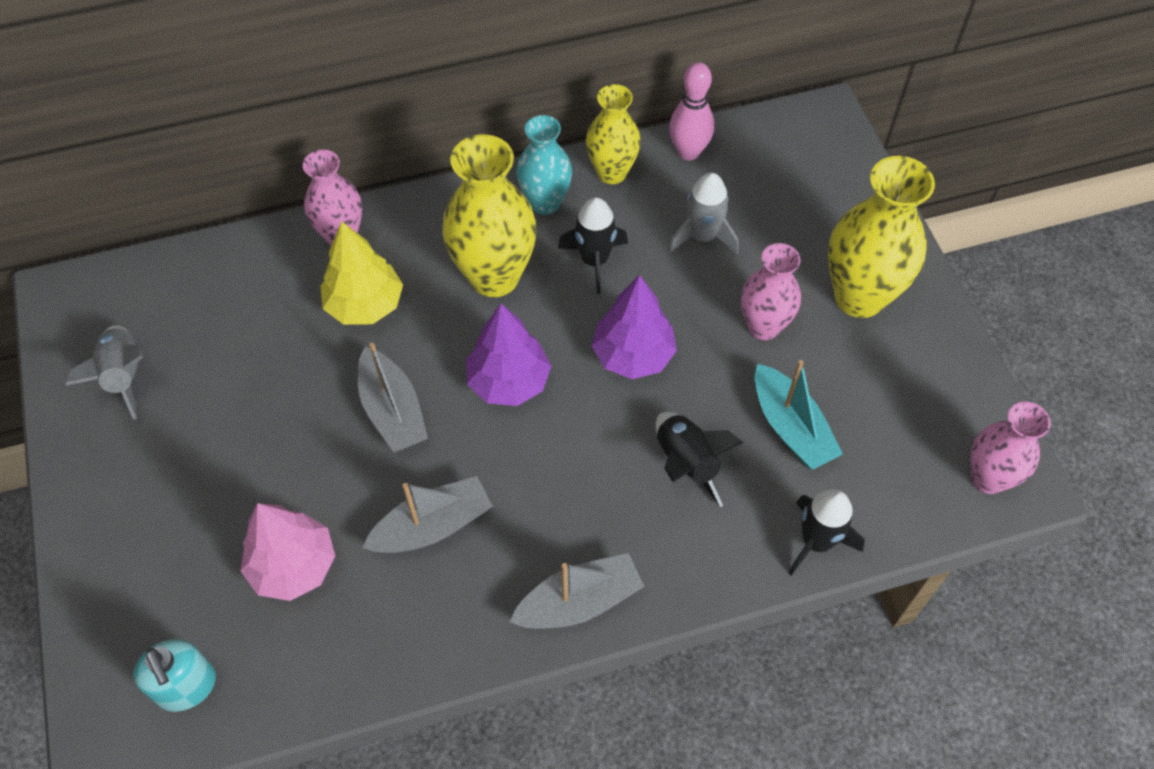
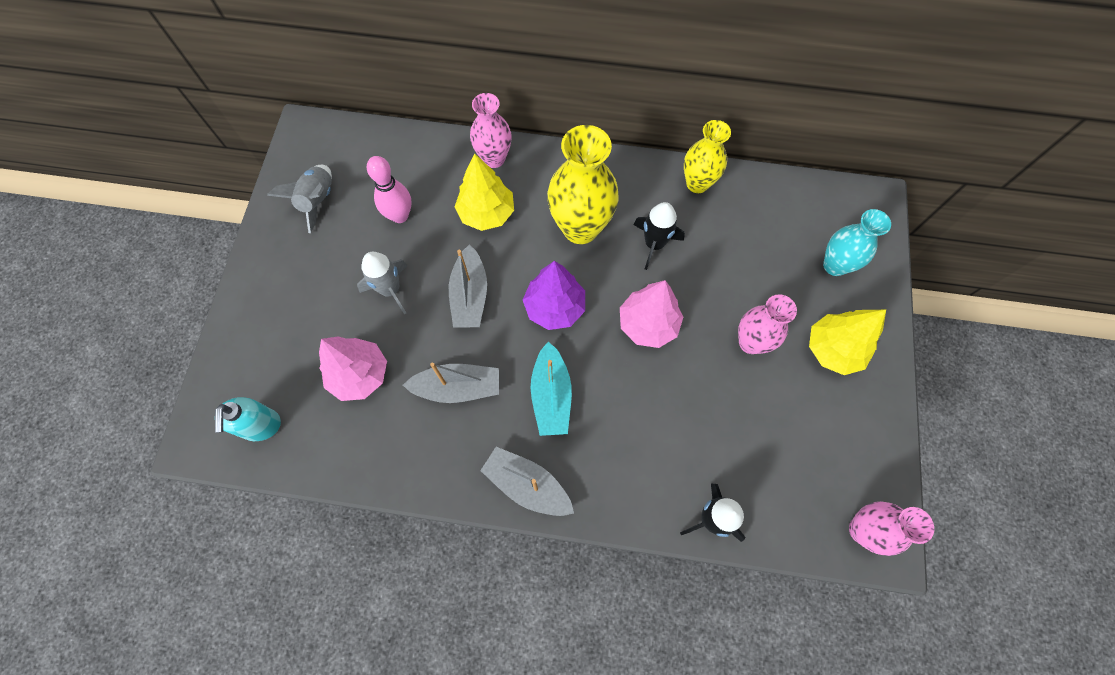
camera: 25 degrees right, 10 degrees up
grey boat [509,553,645,628] -> grey boat turned 150 degrees counterclockwise [480,447,574,516]
turquoise vase [516,115,572,215] -> turquoise vase moved to [823,209,891,276]
purple tree [591,275,677,379] -> pink tree [620,280,683,348]
black rocket [655,412,744,507] -> none
grey rocket [668,173,739,255] -> grey rocket moved to [357,252,408,314]
pink bowling pin [669,62,714,160] -> pink bowling pin moved to [367,156,412,223]
turquoise boat [755,360,843,470] -> turquoise boat moved to [531,341,572,436]
yellow vase [828,156,935,318] -> yellow tree [809,310,886,375]

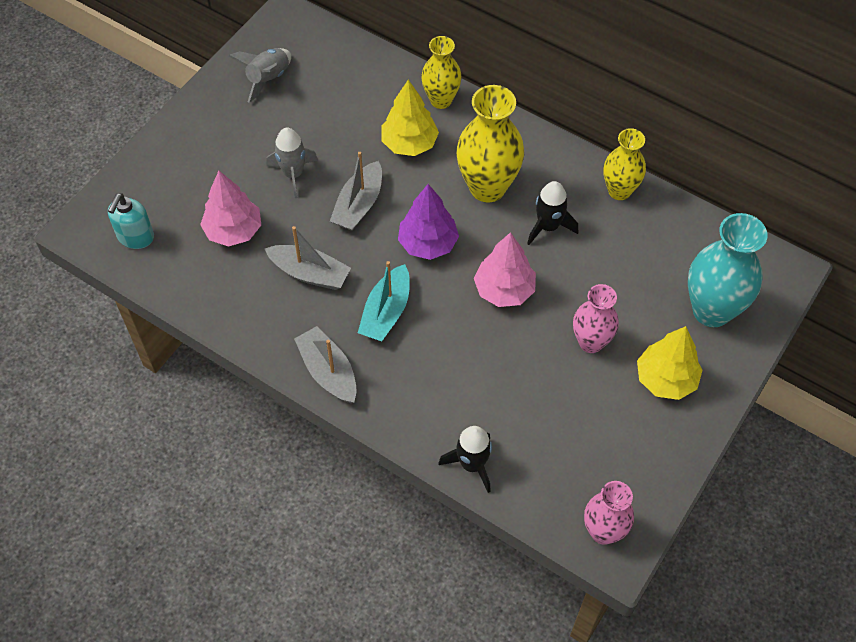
camera: 25 degrees right, 10 degrees down
pink bowling pin [367,156,412,223] -> none
pink vase [470,93,512,168] -> yellow vase [421,36,462,109]
turquoise vase [823,209,891,276] -> turquoise vase [688,213,767,327], size x1.59

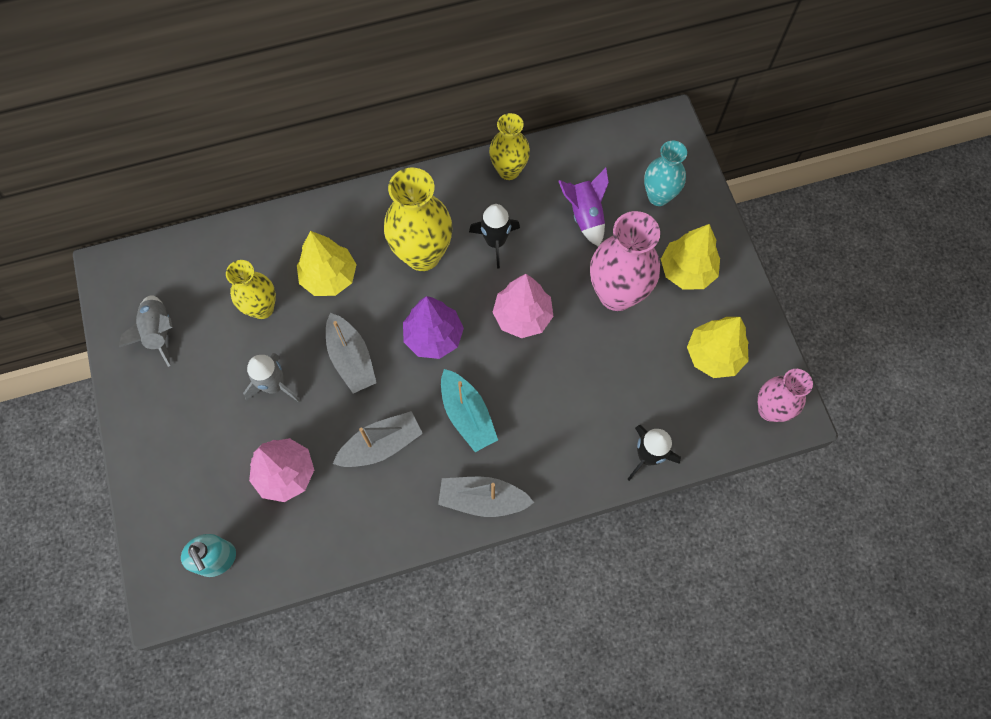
camera: 50 degrees left, 10 degrees up
yellow vase [421,36,462,109] -> yellow vase moved to [226,260,276,319]
pink vase [573,284,619,353] -> pink vase [590,211,660,311], size x1.59
turquoise vase [688,213,767,327] -> turquoise vase [644,141,687,206], size x0.63
none -> purple rocket [558,168,609,247]
none -> yellow tree [687,317,749,378]

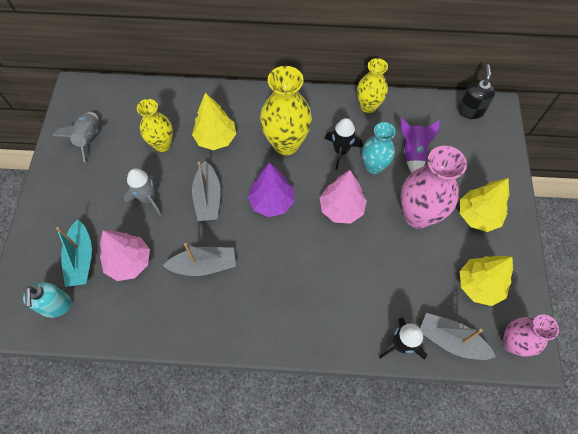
camera: 20 degrees right, 5 degrees down
grey boat [438,477,534,517] -> grey boat moved to [420,313,496,360]
turquoise boat [441,369,498,452] -> turquoise boat moved to [56,219,92,287]
turquoise vase [644,141,687,206] -> turquoise vase moved to [362,122,396,174]
none -> black soap dispenser [458,64,495,119]

